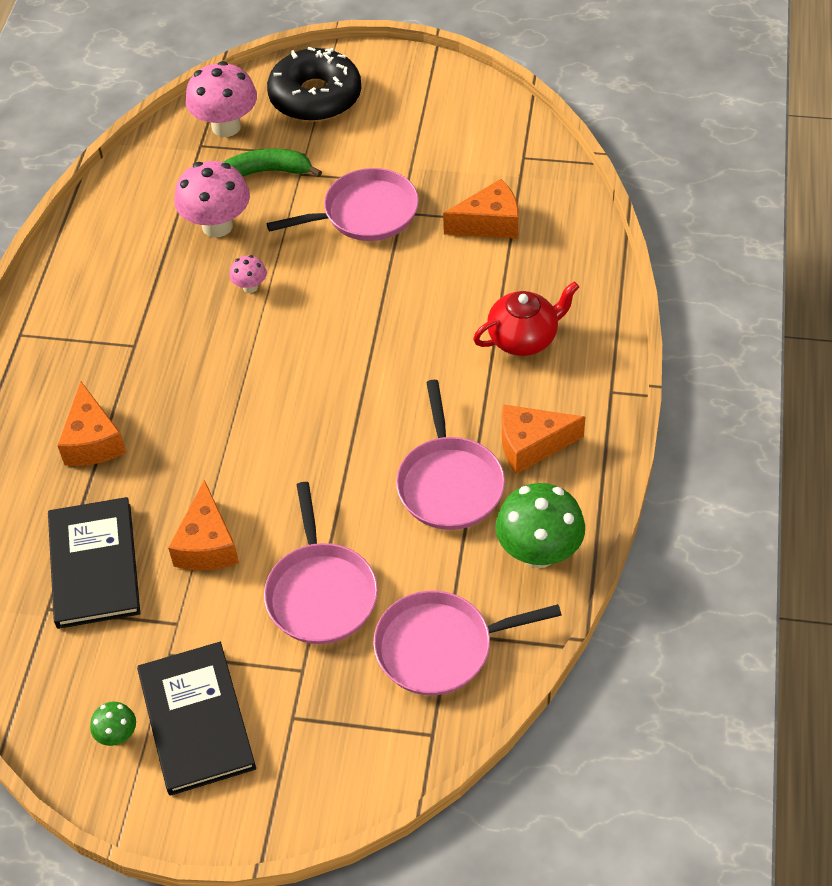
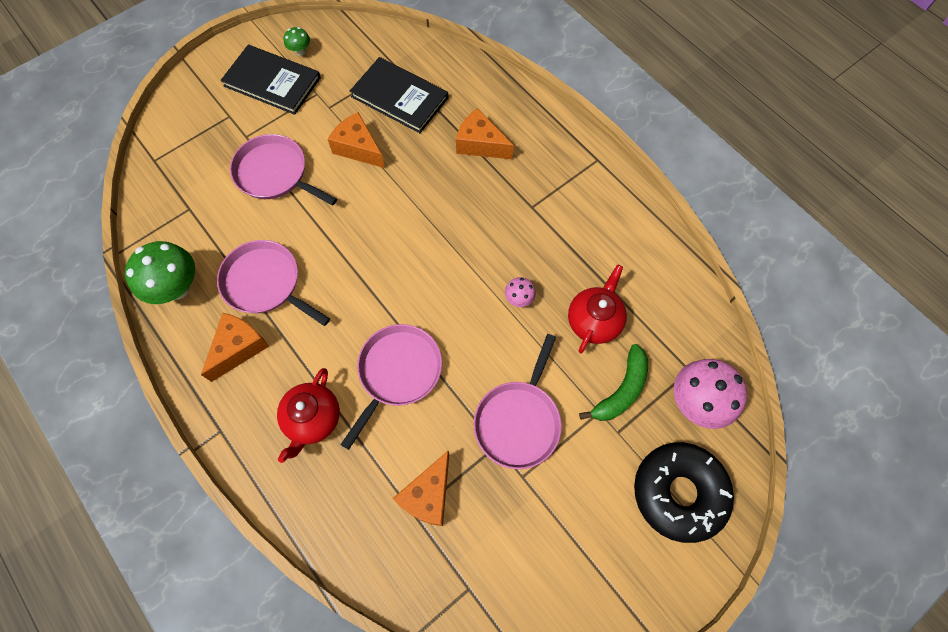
camera: 130 degrees right, 15 degrees up
pink mushroom [174,161,250,237] -> red teapot [568,264,627,353]
pink pan [373,590,562,695] -> pink pan moved to [340,324,442,450]

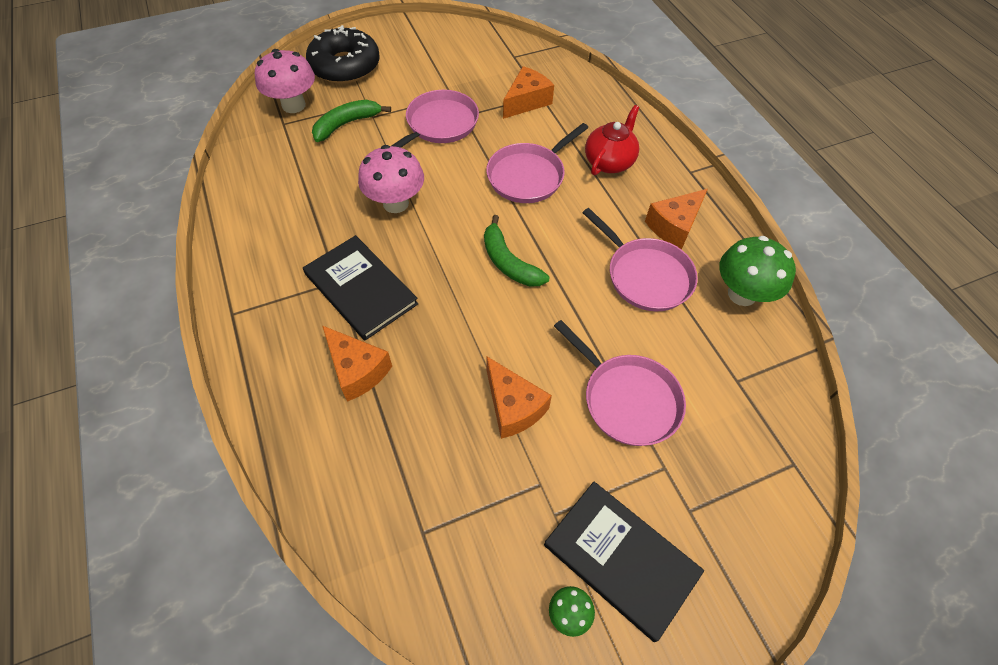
camera: 165 degrees left, 10 degrees down
black book [350,57,449,133] -> black book moved to [303,235,418,341]
pink mushroom [505,277,536,307] -> pink mushroom [358,145,424,213], size x2.07
red teapot [568,264,627,353] -> none
none -> green banana [484,215,550,287]

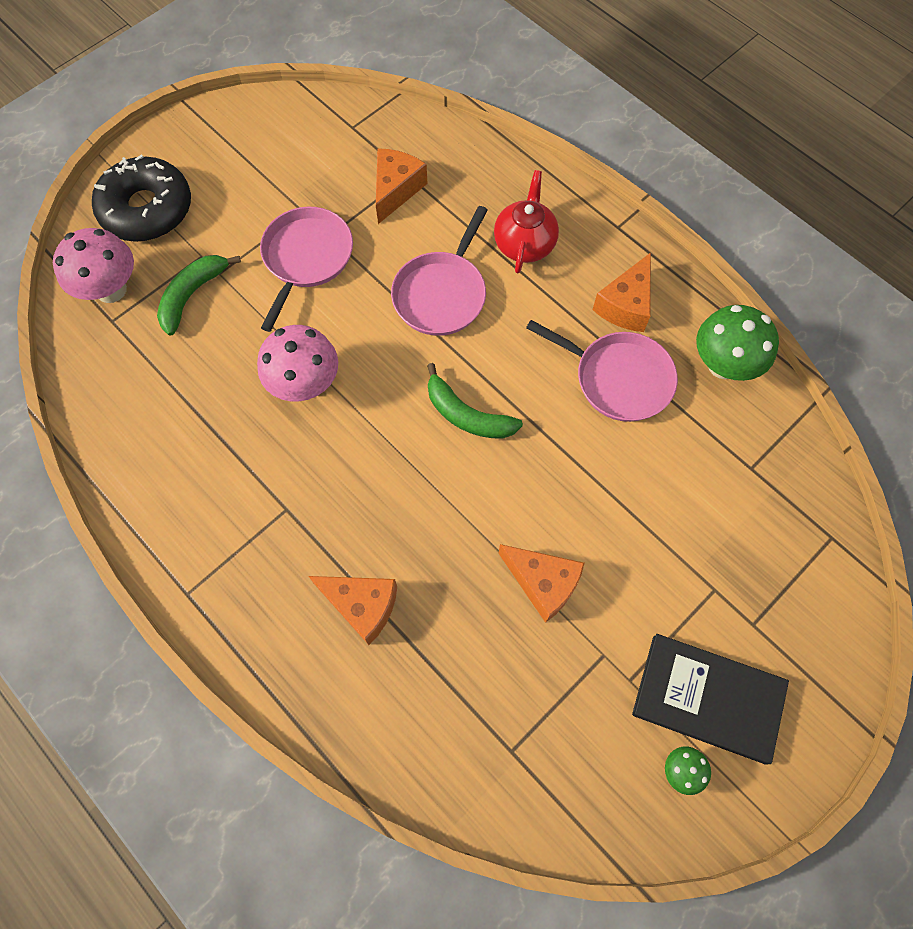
camera: 20 degrees left, 10 degrees up
black book [303,235,418,341] -> none
pink pan [554,320,686,446] -> none

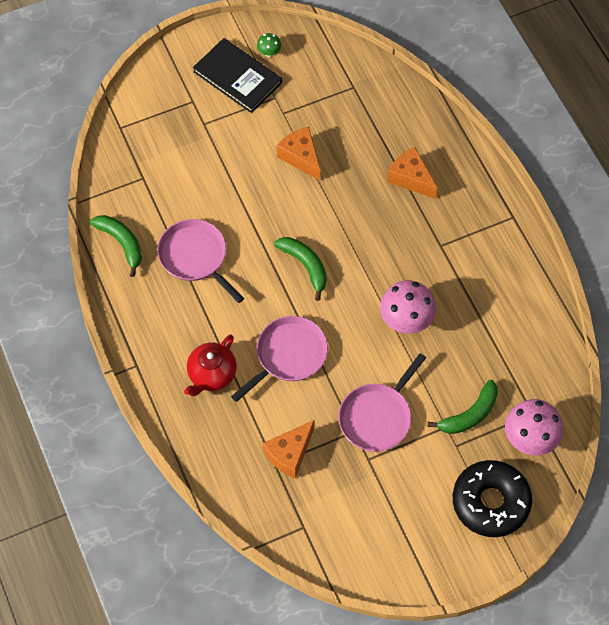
camera: 160 degrees left, 5 degrees down
orange cheese [592,253,651,332] -> none
green mushroom [696,305,779,381] -> green banana [90,215,142,277]

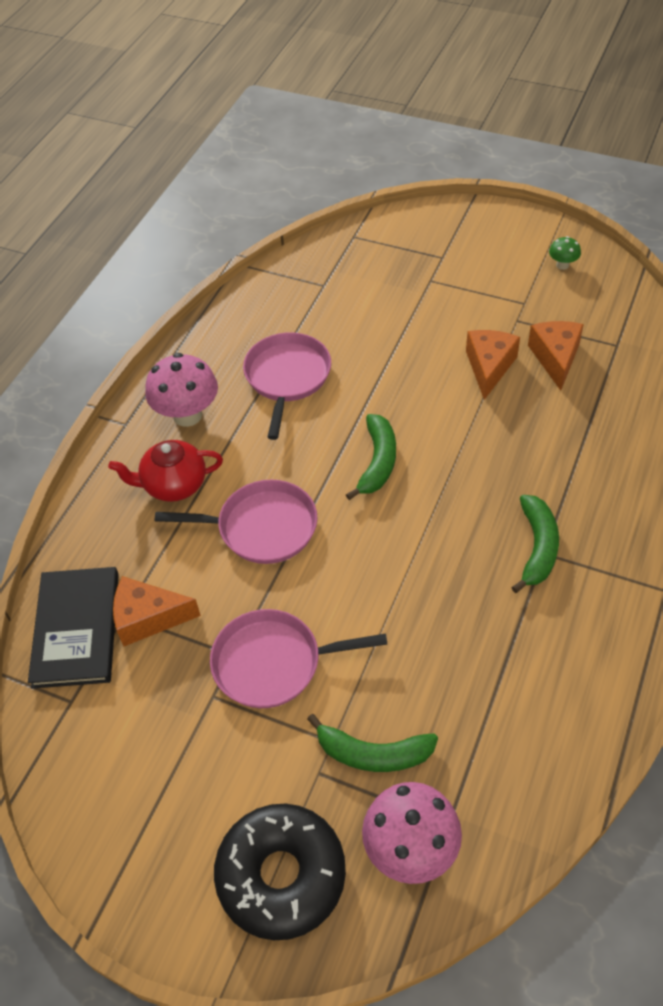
camera: 50 degrees right, 10 degrees down
green banana [90,215,142,277] -> green banana moved to [511,495,559,593]
black book [193,38,282,113] -> black book moved to [28,567,119,689]
pink mushroom [380,280,436,334] -> pink mushroom moved to [145,353,218,427]
orange cheese [387,147,438,199] -> orange cheese moved to [528,321,584,391]

